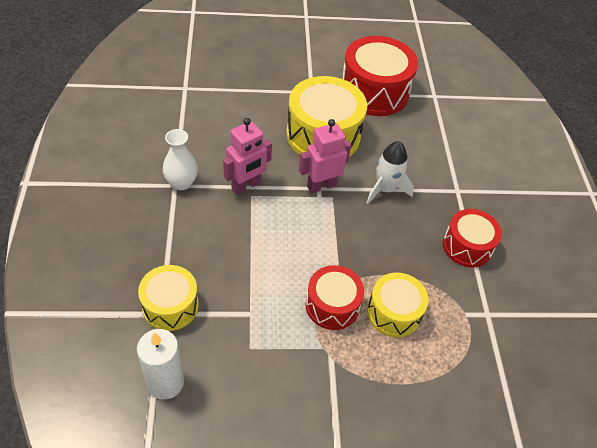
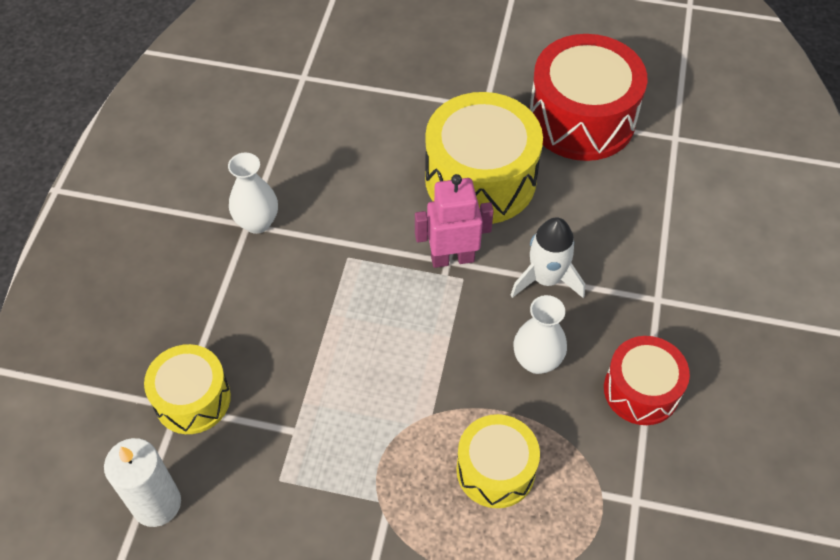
camera: 20 degrees right, 5 degrees up
pink robot [223,118,272,195] -> none
red drum [306,265,364,330] -> none
none -> white vase [514,295,567,374]

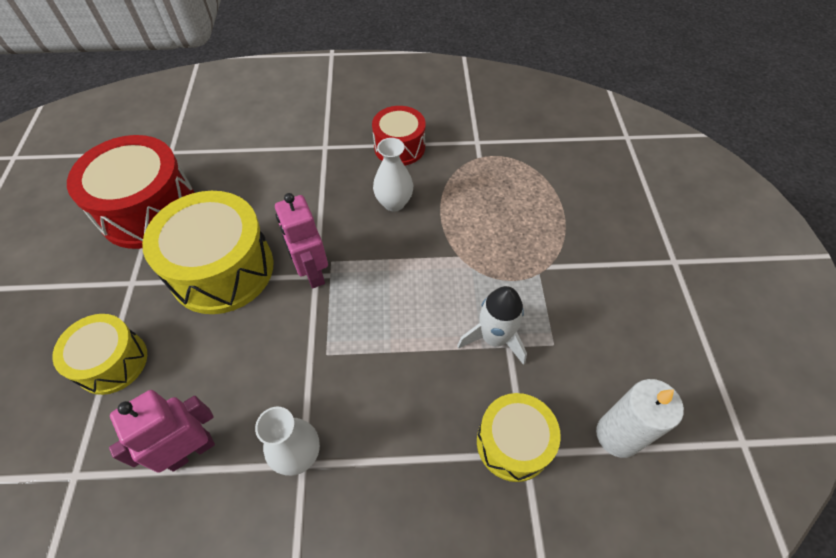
camera: 105 degrees left, 0 degrees up
yellow drum [456,414,540,508] -> yellow drum moved to [52,314,147,395]
white rocket [510,218,585,298] -> white rocket moved to [457,286,527,365]
none -> pink robot [109,390,215,473]

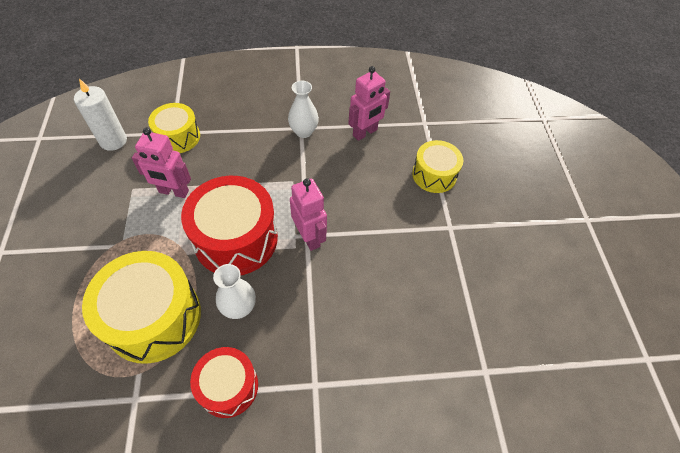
camera: 175 degrees right, 0 degrees up
red drum [67,135,195,249] -> red drum moved to [181,176,278,275]
yellow drum [142,191,274,314] -> yellow drum moved to [82,251,201,364]
white rocket [457,286,527,365] -> pink robot [132,127,191,198]

